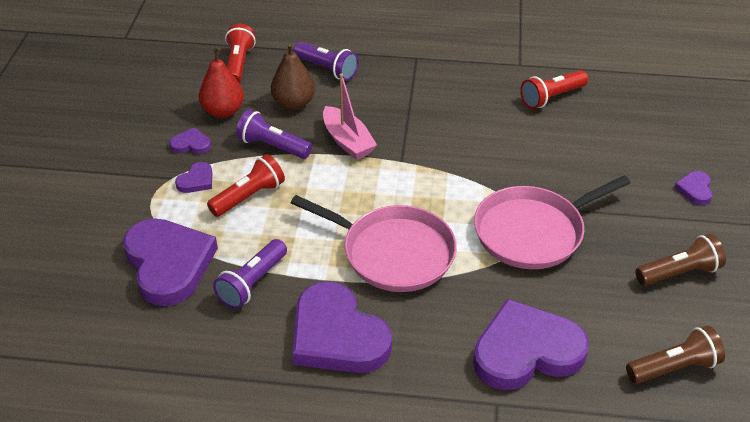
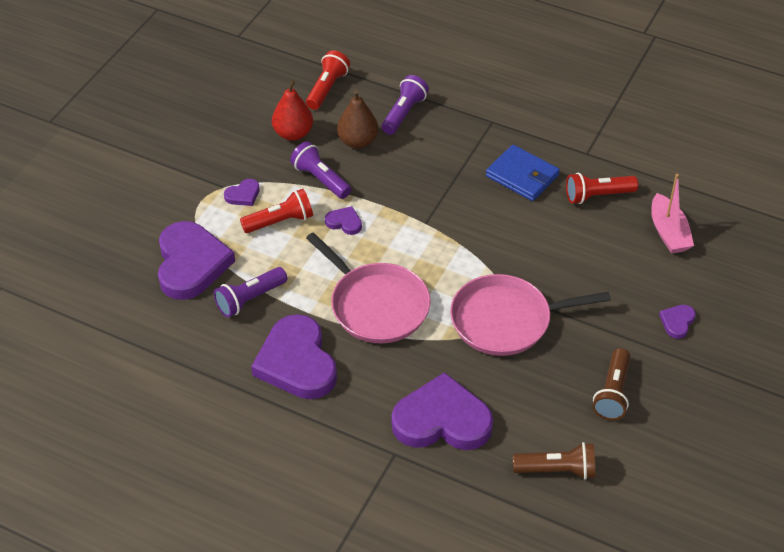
camera: 20 degrees right, 5 degrees up
purple heart [170,127,211,154] -> purple heart moved to [325,206,362,235]
purple flashlight [293,42,359,81] -> purple flashlight turned 120 degrees counterclockwise [382,75,429,135]
pink boat [323,73,377,160] -> pink boat moved to [651,174,694,254]
brown flashlight [635,234,726,286] -> brown flashlight turned 105 degrees clockwise [593,348,631,420]
none -> blue wallet [486,145,560,201]

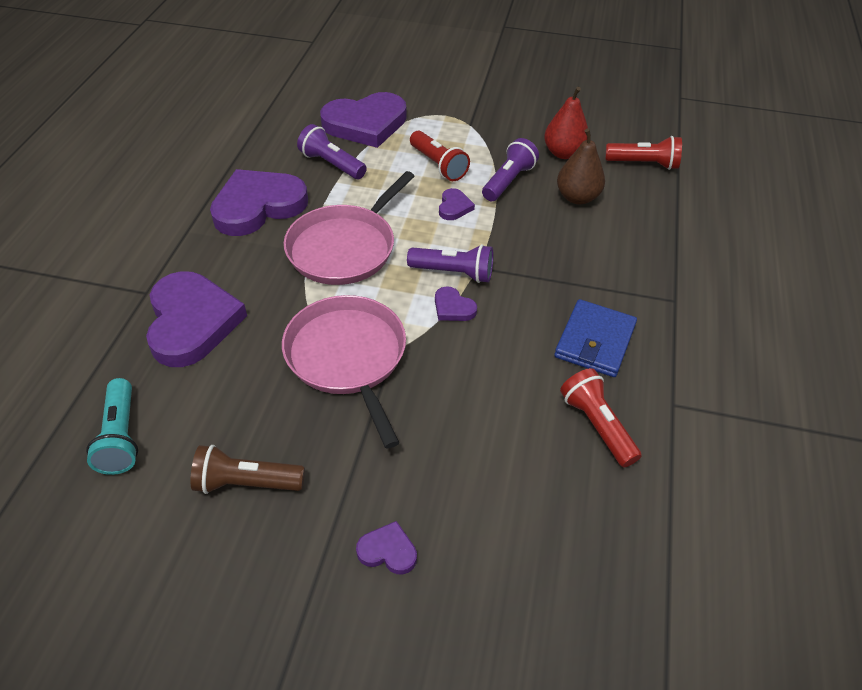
camera: 75 degrees right, 0 degrees up
purple heart [224,179,260,206] -> purple heart moved to [435,286,477,321]
purple flashlight [382,75,429,135] -> purple flashlight moved to [407,244,493,283]
brown flashlight [513,442,595,480] -> turquoise flashlight [86,378,138,475]
pink boat [651,174,694,254] -> none

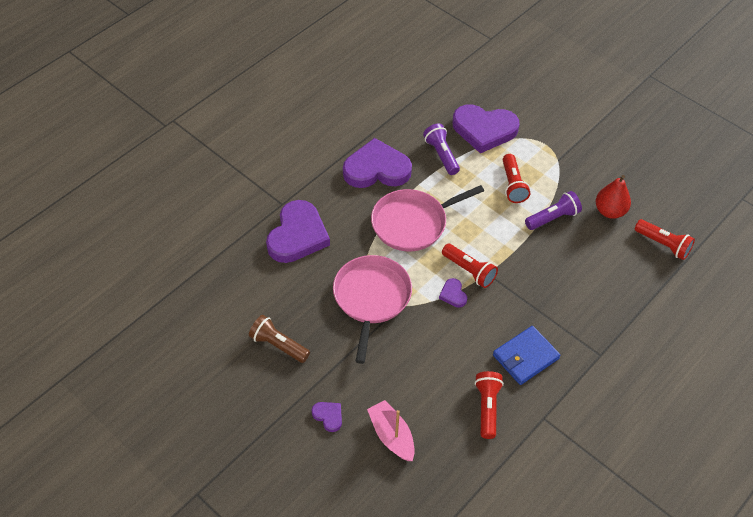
camera: 30 degrees right, 5 degrees up
turquoise flashlight [86,378,138,475] -> none
purple flashlight [407,244,493,283] -> red flashlight [442,244,498,288]
purple heart [439,188,475,220] -> none
brown pear [557,128,605,204] -> none
none -> pink boat [367,400,415,461]

